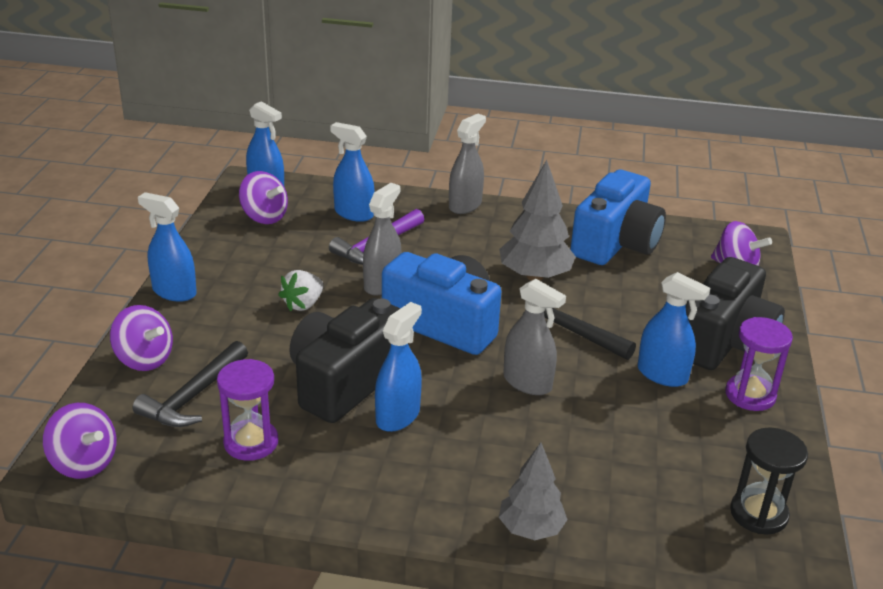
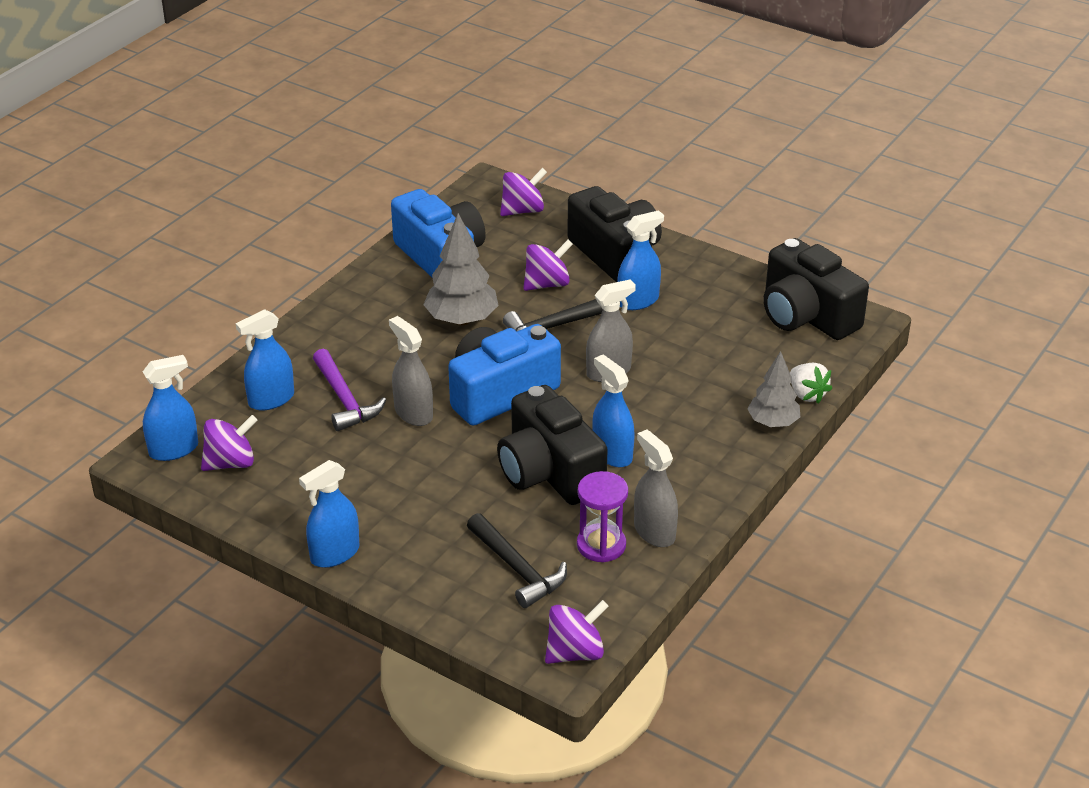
camera: 65 degrees left, 5 degrees up
purple spinning top [110,305,173,371] -> purple spinning top moved to [523,240,573,291]
white strawberry [278,270,324,312] -> white strawberry moved to [790,363,832,404]
grey spray bottle [449,114,486,214] -> grey spray bottle moved to [634,430,678,547]
purple hourglass [725,317,793,411] -> none
black hourglass [730,428,808,535] -> black camera [763,238,869,340]

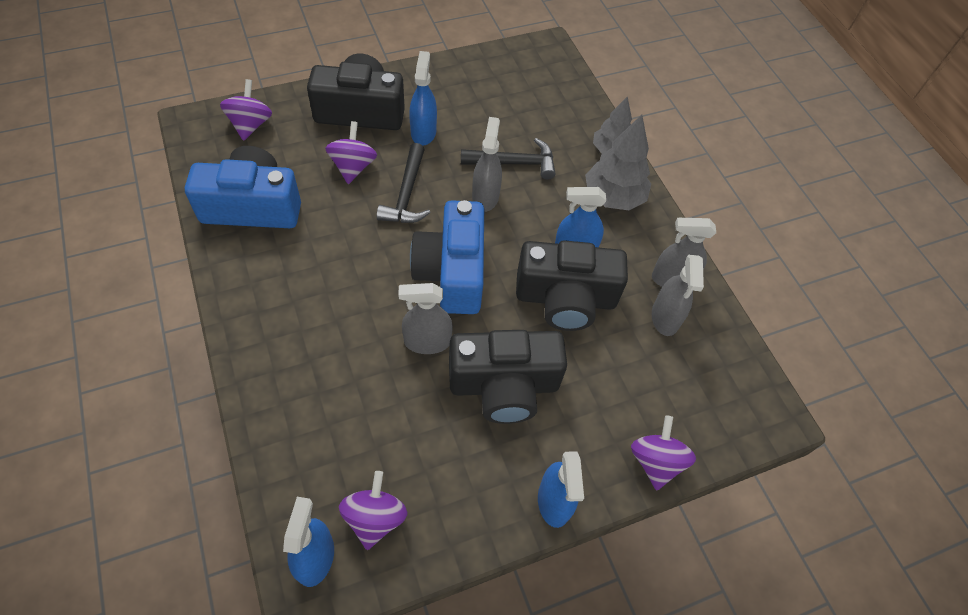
camera: 60 degrees left, 20 degrees up
blue spray bottle [236,309,294,410] -> none
purple hammer [313,349,386,431] -> none
grey tree [423,213,499,325] -> grey tree moved to [585,115,651,210]
black hammer [467,513,567,608] -> black hammer moved to [461,138,556,180]
purple spinning top [545,600,609,664] -> purple spinning top moved to [631,415,696,490]
purple hourglass [577,471,628,562] -> grey spray bottle [652,255,704,336]
black camera [763,238,869,340] -> black camera moved to [449,330,567,424]
white strawberry [790,363,832,404] -> none

